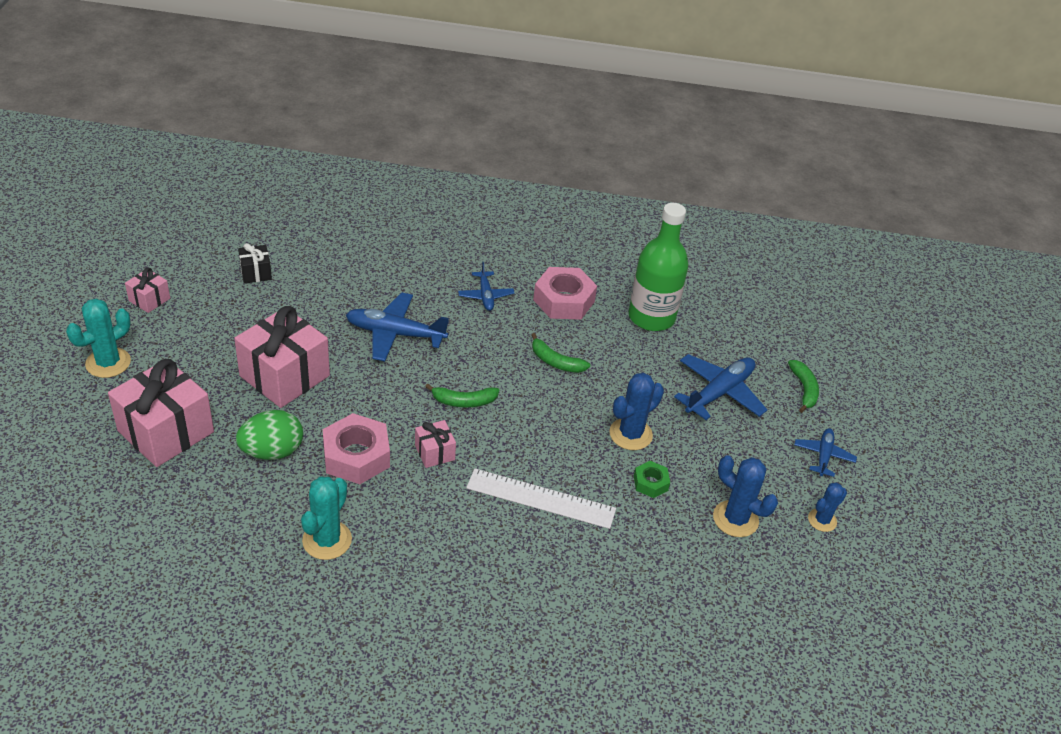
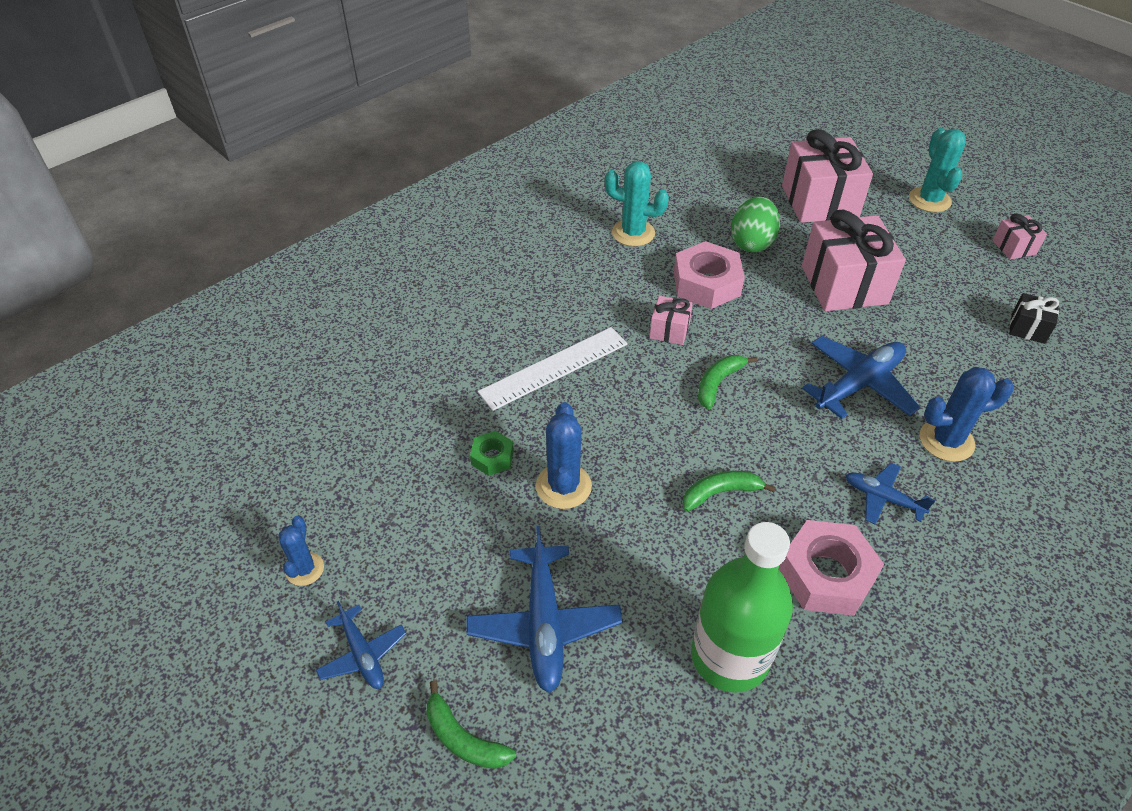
camera: 135 degrees right, 5 degrees up
turquoise cactus [301,476,352,560] -> turquoise cactus turned 45 degrees counterclockwise [605,161,669,247]
blue cactus [713,455,778,537] -> blue cactus moved to [920,367,1014,462]

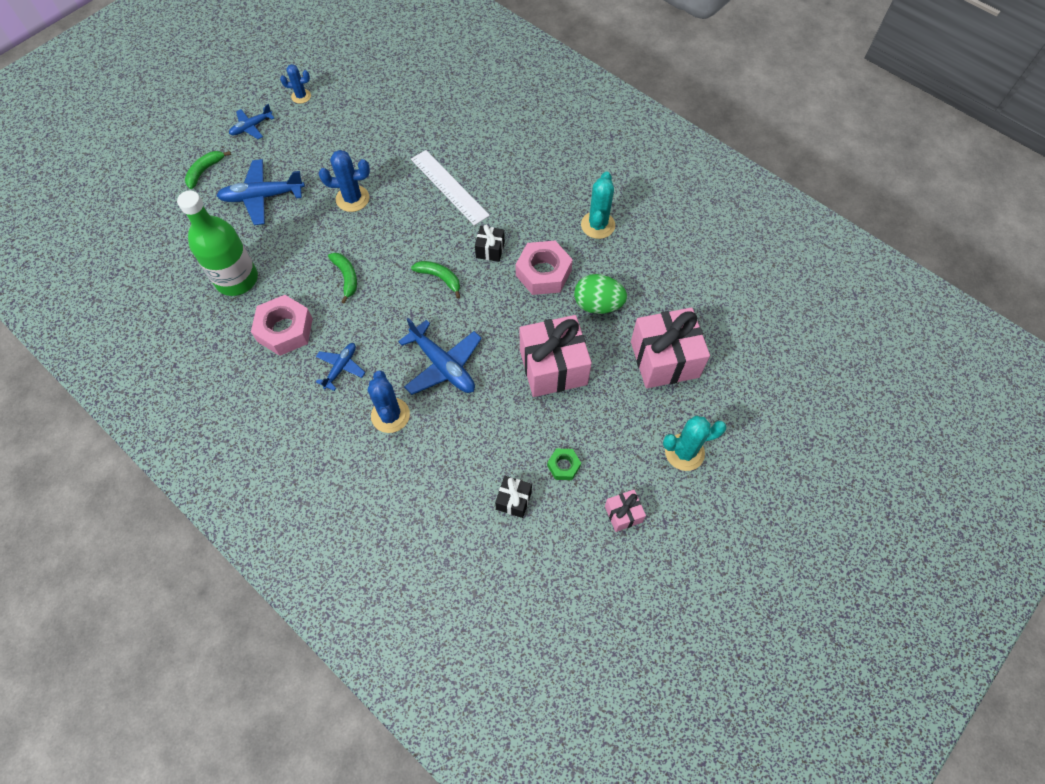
camera: 85 degrees right, 15 degrees up
green nut [470,431,514,476] -> green nut moved to [547,449,581,480]
pink gift [649,296,693,345] -> black gift [475,225,505,262]

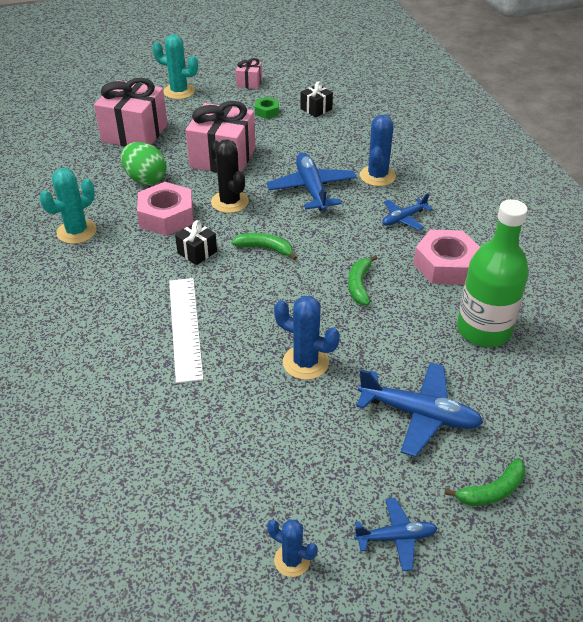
camera: 150 degrees left, 20 degrees down
green banana [411,261,460,299] -> green banana turned 135 degrees clockwise [232,233,297,260]
none -> black cactus [210,139,249,213]

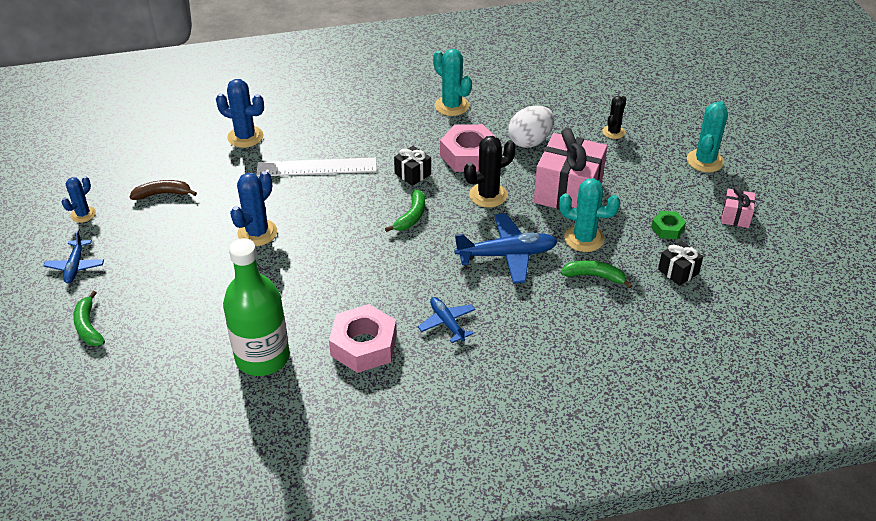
camera: 95 degrees right, 0 degrees up
pink gift [94,78,168,147] -> black cactus [603,96,626,139]
green egg [121,142,167,185] -> white egg [508,106,554,148]
green banana [348,255,377,305] -> green banana moved to [561,260,633,288]
blue plane [356,362,484,457] -> none
blue cactus [360,115,396,186] -> blue cactus moved to [216,79,264,148]
none -> brown banana [130,180,197,200]
none -> turquoise cactus [559,178,620,252]

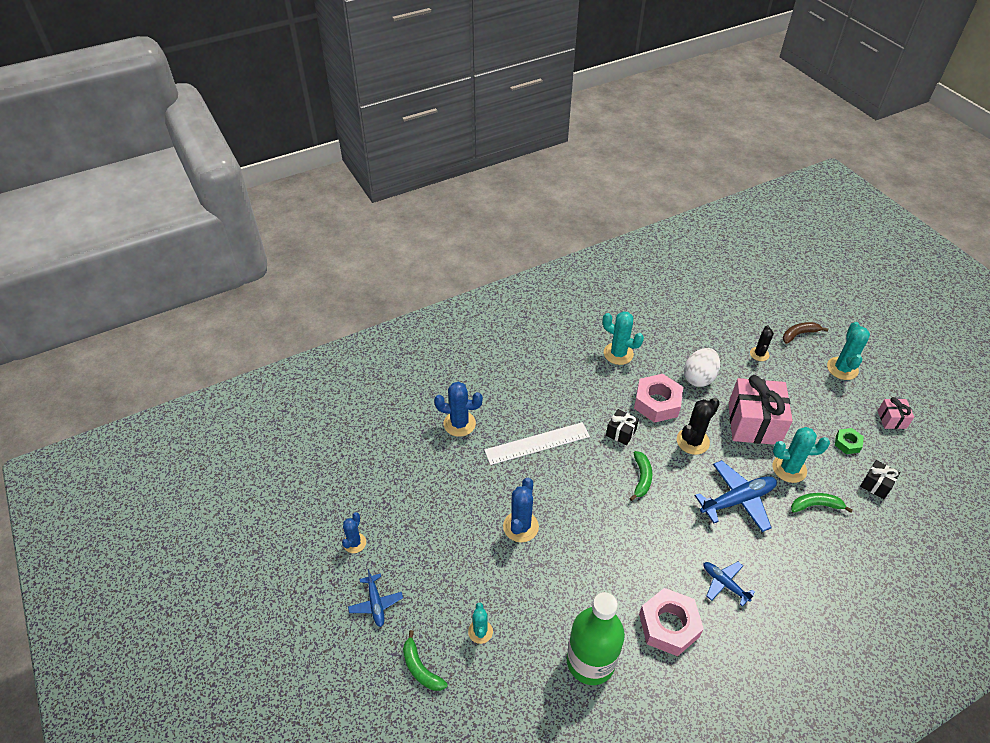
camera: 15 degrees left, 5 degrees up
brown banana [130,180,197,200] -> brown banana moved to [783,322,828,344]
none -> turquoise cactus [468,603,493,644]

